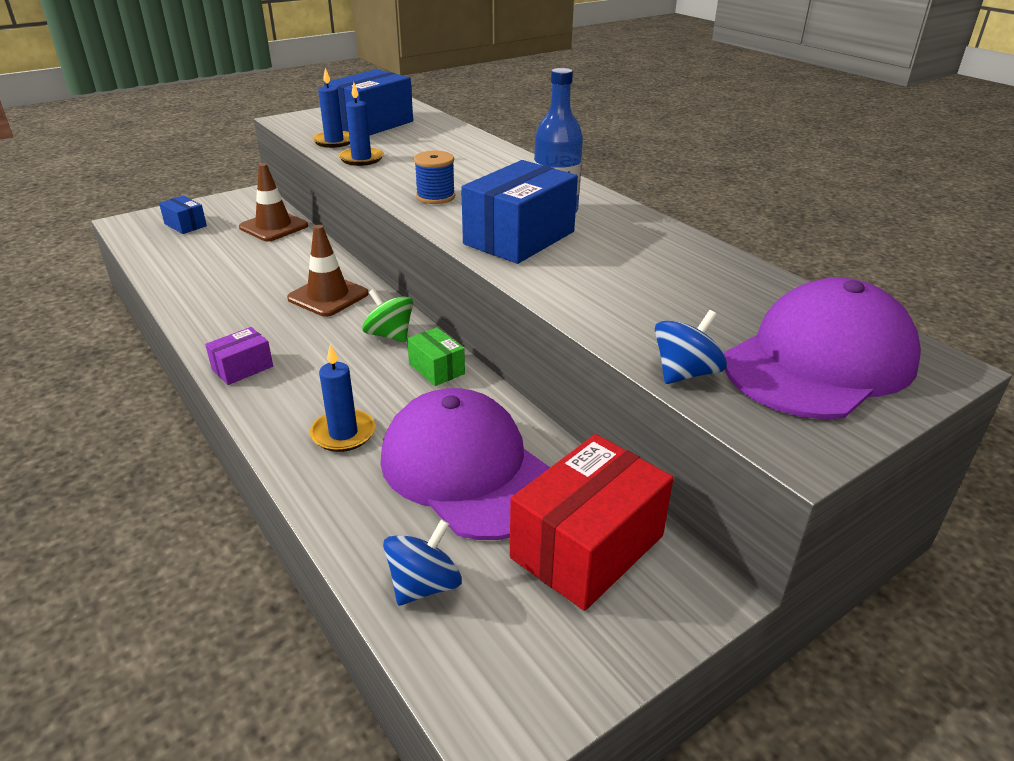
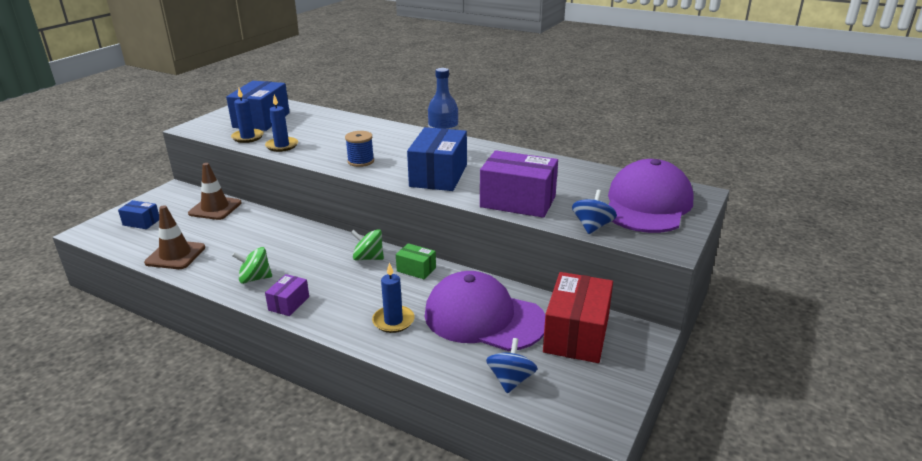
camera: 25 degrees left, 5 degrees down
brown traffic cone [287,225,369,317] -> brown traffic cone moved to [144,205,205,269]
none -> green spinning top [232,247,272,284]
none -> purple box [480,150,558,218]

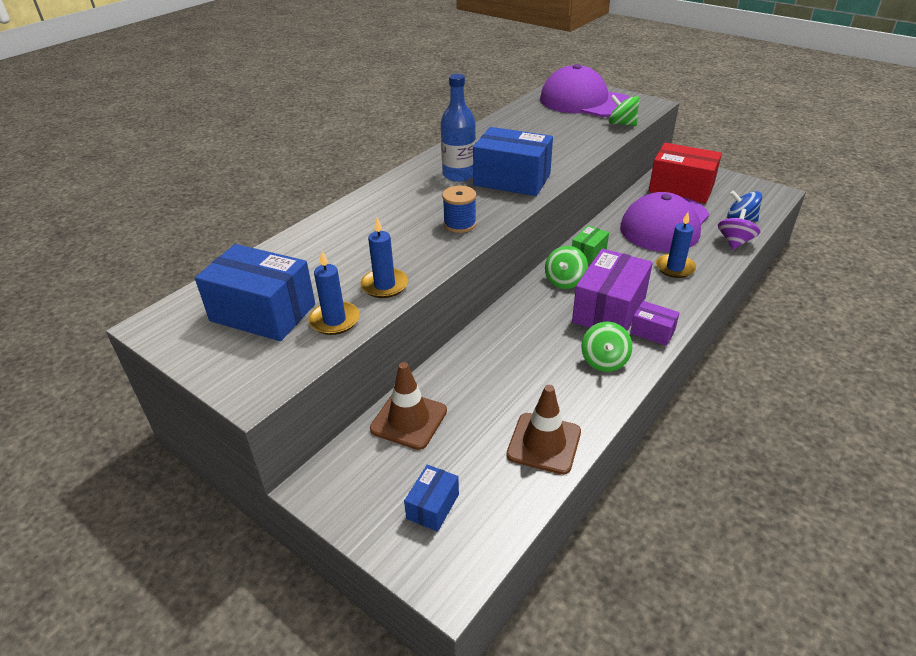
camera: 80 degrees left, 10 degrees up
purple box [480,150,558,218] -> purple box moved to [572,248,653,331]
blue spinning top [572,190,617,234] -> green spinning top [609,94,640,126]
none -> purple spinning top [718,209,760,250]

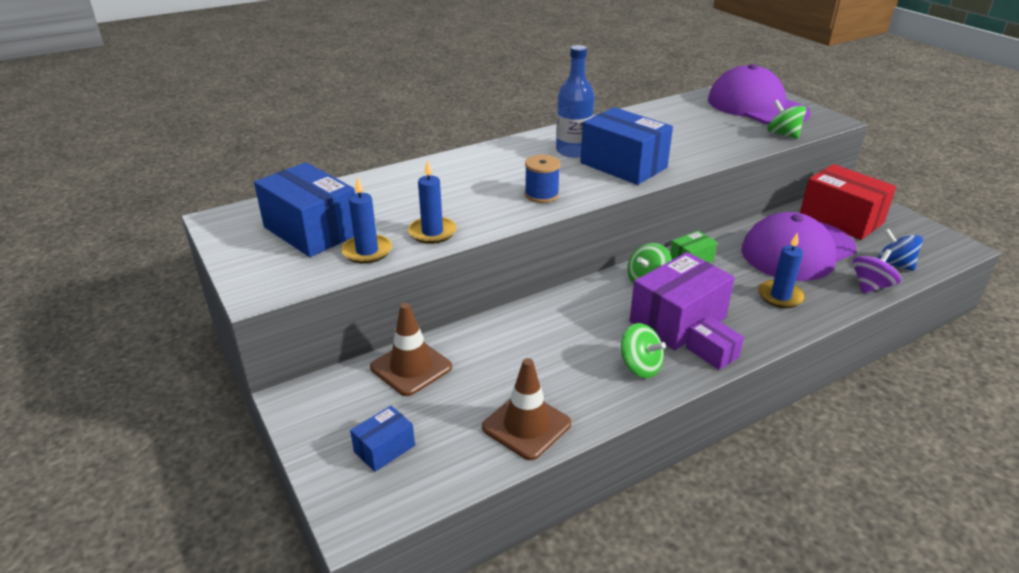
camera: 20 degrees right, 5 degrees down
green spinning top [581,322,633,372] -> green spinning top turned 75 degrees counterclockwise [621,323,666,378]

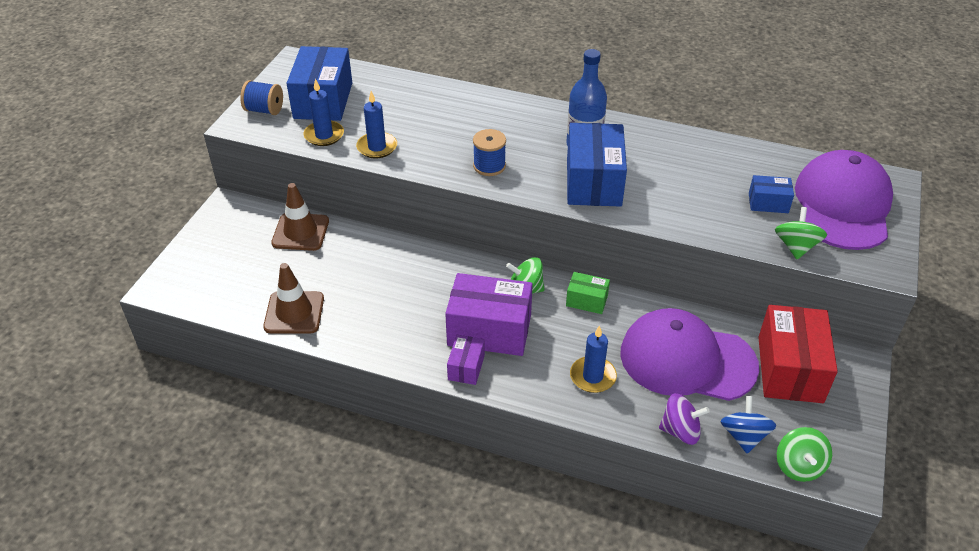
camera: 50 degrees right, 10 degrees up
blue box [350,406,415,472] -> blue box moved to [749,175,794,213]
green spinning top [621,323,666,378] -> green spinning top moved to [777,427,832,482]
none -> blue spool [240,80,283,115]

